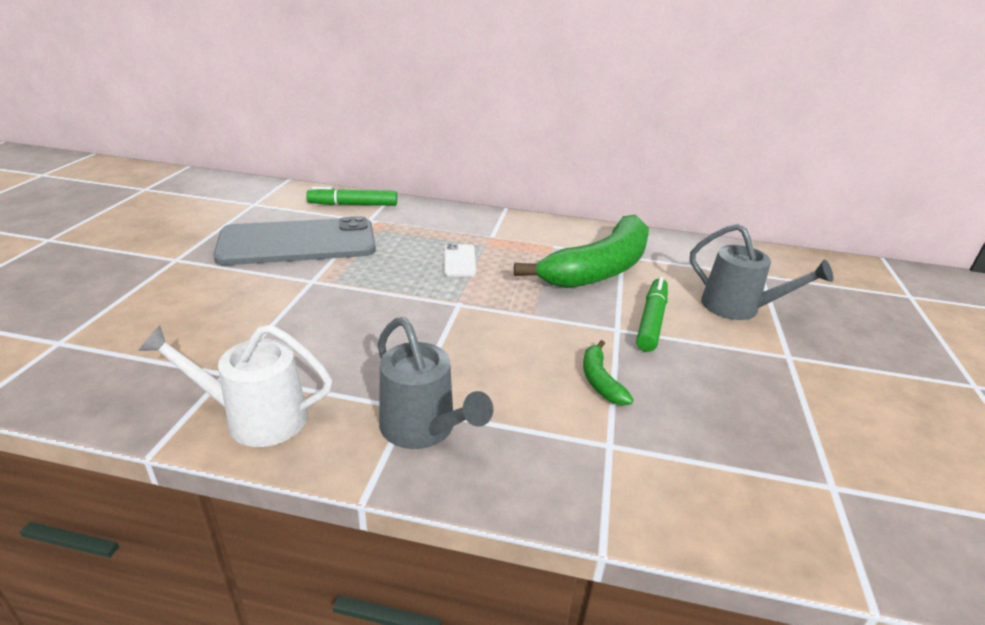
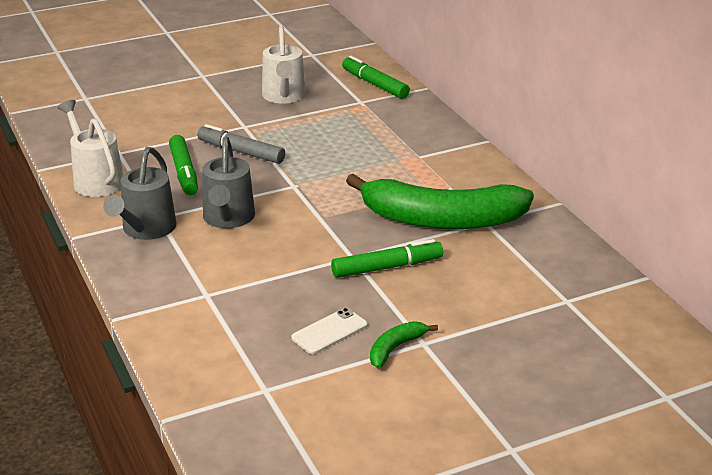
camera: 55 degrees right, 0 degrees up
grey phone [213,216,376,265] -> white watering can [262,25,306,103]
white phone [444,244,476,277] -> white phone moved to [291,308,368,354]
green banana [583,340,634,405] -> green banana moved to [370,321,438,368]
grey watering can [690,224,833,320] -> grey watering can moved to [202,136,255,228]
none -> green marker [169,135,198,195]
none -> grey marker [197,124,285,164]

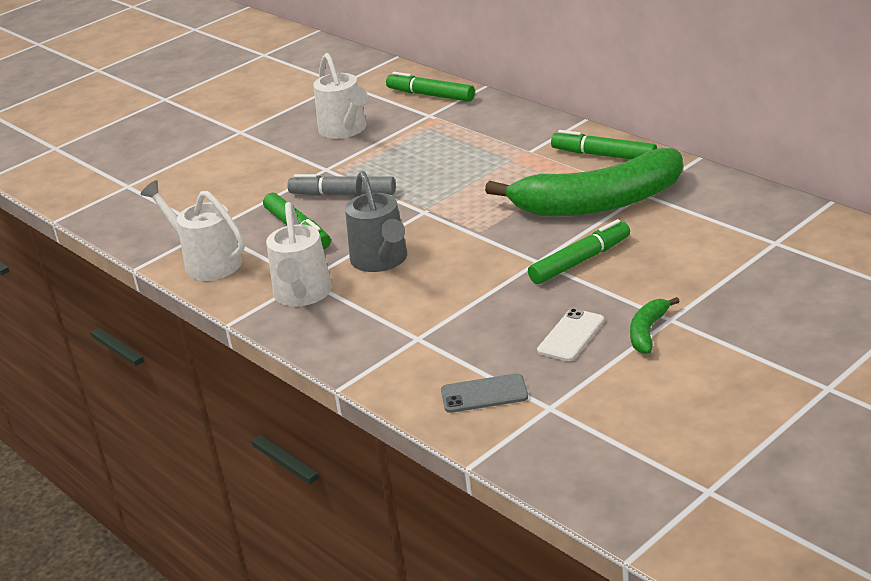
camera: 15 degrees left, 0 degrees up
grey watering can [103,147,176,240] -> white watering can [266,202,332,306]
none -> grey phone [441,373,528,413]
none -> green marker [551,130,657,160]

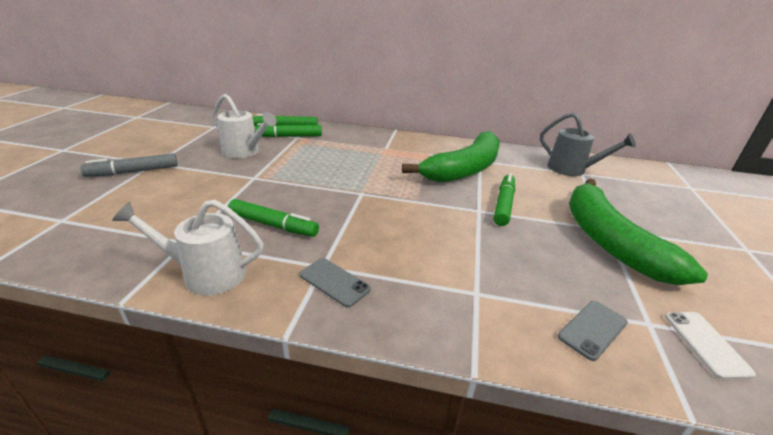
camera: 40 degrees left, 0 degrees up
white watering can [266,202,332,306] -> grey phone [300,258,371,308]
grey marker [287,174,396,196] -> grey marker moved to [80,153,178,177]
grey watering can [345,171,407,272] -> grey watering can moved to [540,112,636,176]
white phone [537,308,604,361] -> white phone moved to [665,312,756,380]
green marker [551,130,657,160] -> green marker moved to [254,123,322,137]
green banana [630,297,680,354] -> green banana [569,178,708,285], size x2.47

